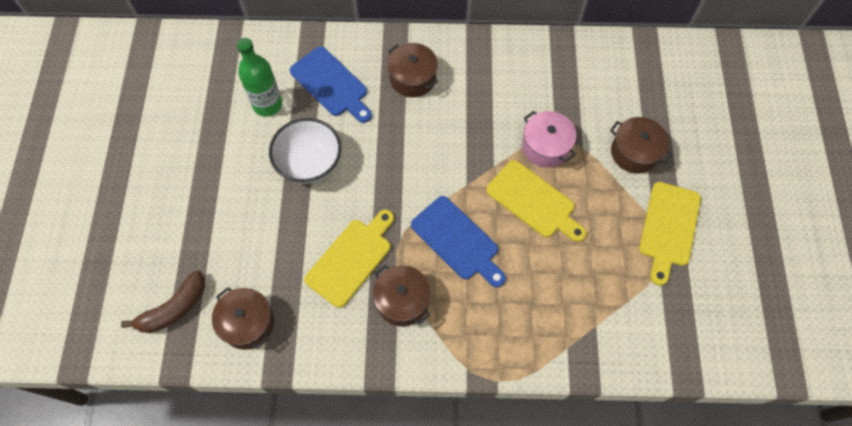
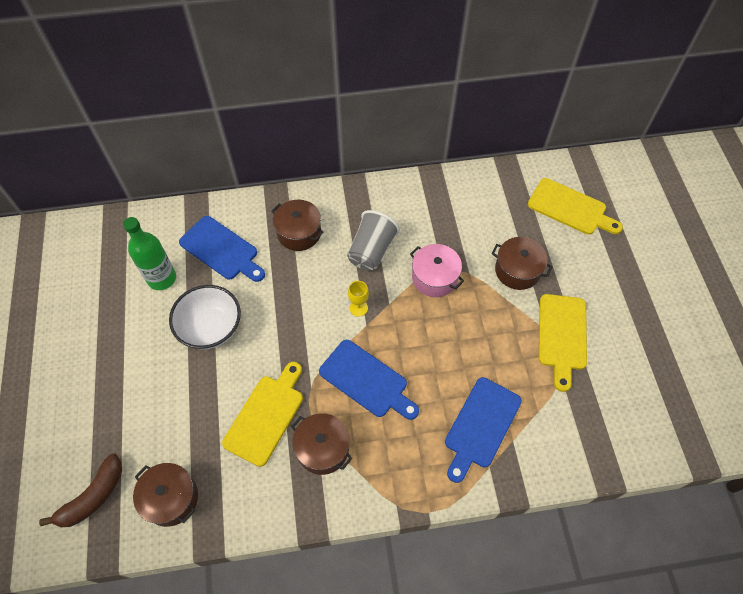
camera: 10 degrees left, 5 degrees down
yellow cutting board [486,160,586,242] -> yellow cutting board moved to [528,178,623,235]
none -> grey cup [347,210,400,271]
none -> yellow goblet [348,281,369,317]
none -> blue cutting board [445,377,522,483]

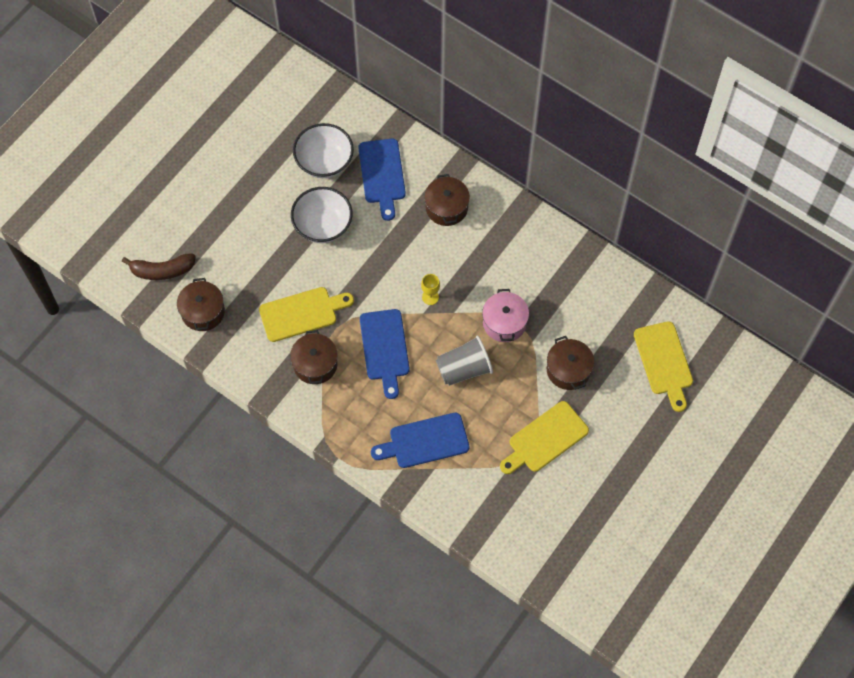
camera: 45 degrees right, 5 degrees up
green bottle [123,217,176,290] -> white bowl [293,123,354,178]
grey cup [347,210,400,271] -> grey cup moved to [436,335,493,386]

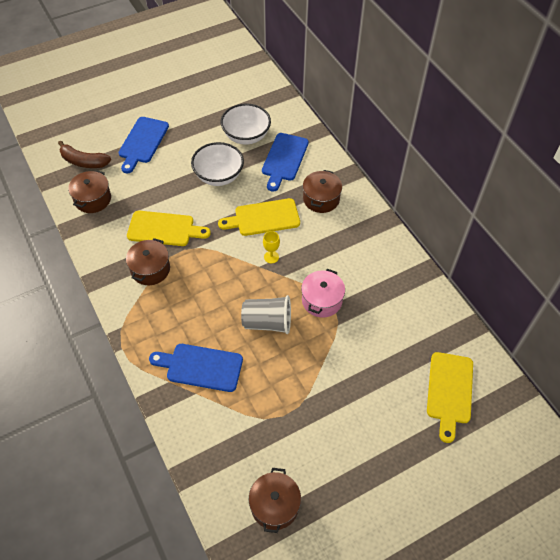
camera: 25 degrees right, 10 degrees down
blue cutting board [360,309,410,399] -> blue cutting board moved to [119,117,169,173]
yellow cutting board [500,401,589,474] -> yellow cutting board moved to [218,198,300,236]
brown pot [547,336,594,390] -> brown pot moved to [249,468,301,533]

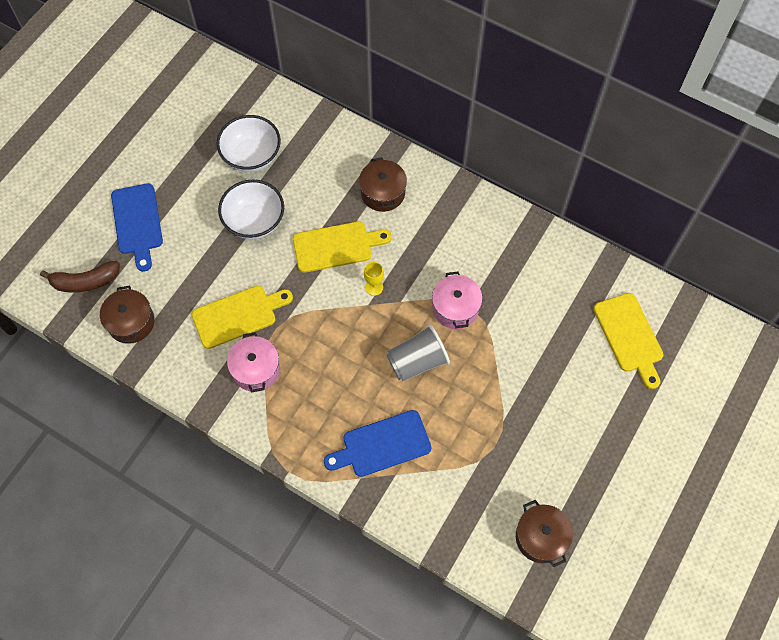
camera: 30 degrees left, 10 degrees up
brown pot [126,238,170,285] -> pink pot [227,332,280,392]
yellow cutting board [218,198,300,236] -> yellow cutting board turned 150 degrees counterclockwise [293,221,392,273]
blue cutting board [262,133,309,192] -> none

